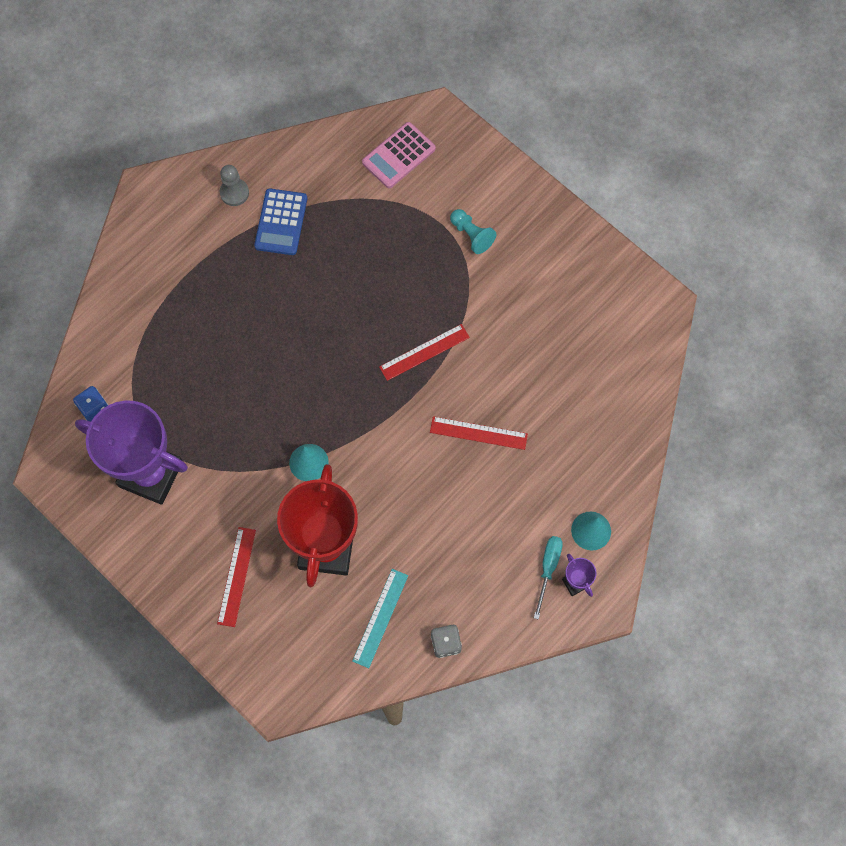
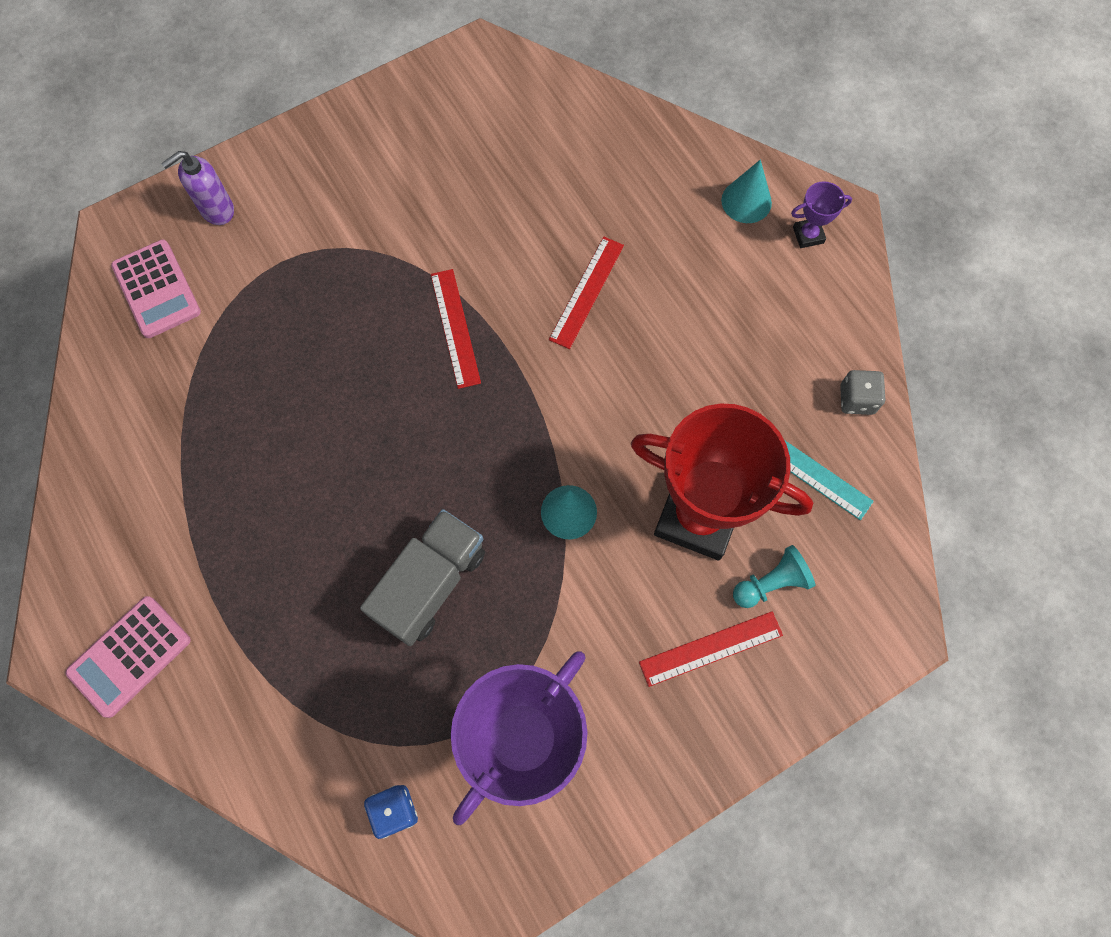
camera: 75 degrees left, 0 degrees up
red ruler [217,527,256,627] -> red ruler turned 45 degrees counterclockwise [639,611,783,687]
grey pawn [220,165,249,206] -> none
blue calculator [254,189,307,255] -> none
turquoise pawn [450,209,496,254] -> turquoise pawn moved to [733,545,815,608]
turquoise screwdriver [534,536,563,620] -> none
none -> pink calculator [66,596,191,718]
none -> purple soap dispenser [161,151,234,225]
none -> grey truck [360,509,485,646]

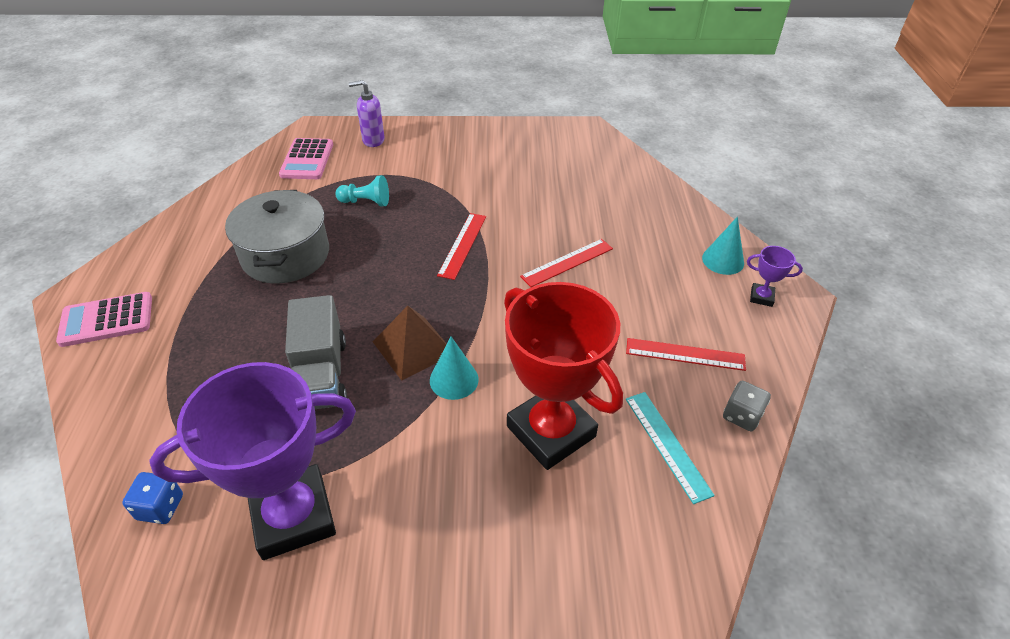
camera: 30 degrees right, 25 degrees down
grey truck [360,509,485,646] -> grey truck turned 105 degrees clockwise [285,295,347,409]
red ruler [639,611,783,687] -> red ruler moved to [626,338,746,371]
turquoise pawn [733,545,815,608] -> turquoise pawn moved to [335,175,389,207]
none -> grey pot [225,190,329,284]
none -> brown pyramid [373,306,447,381]

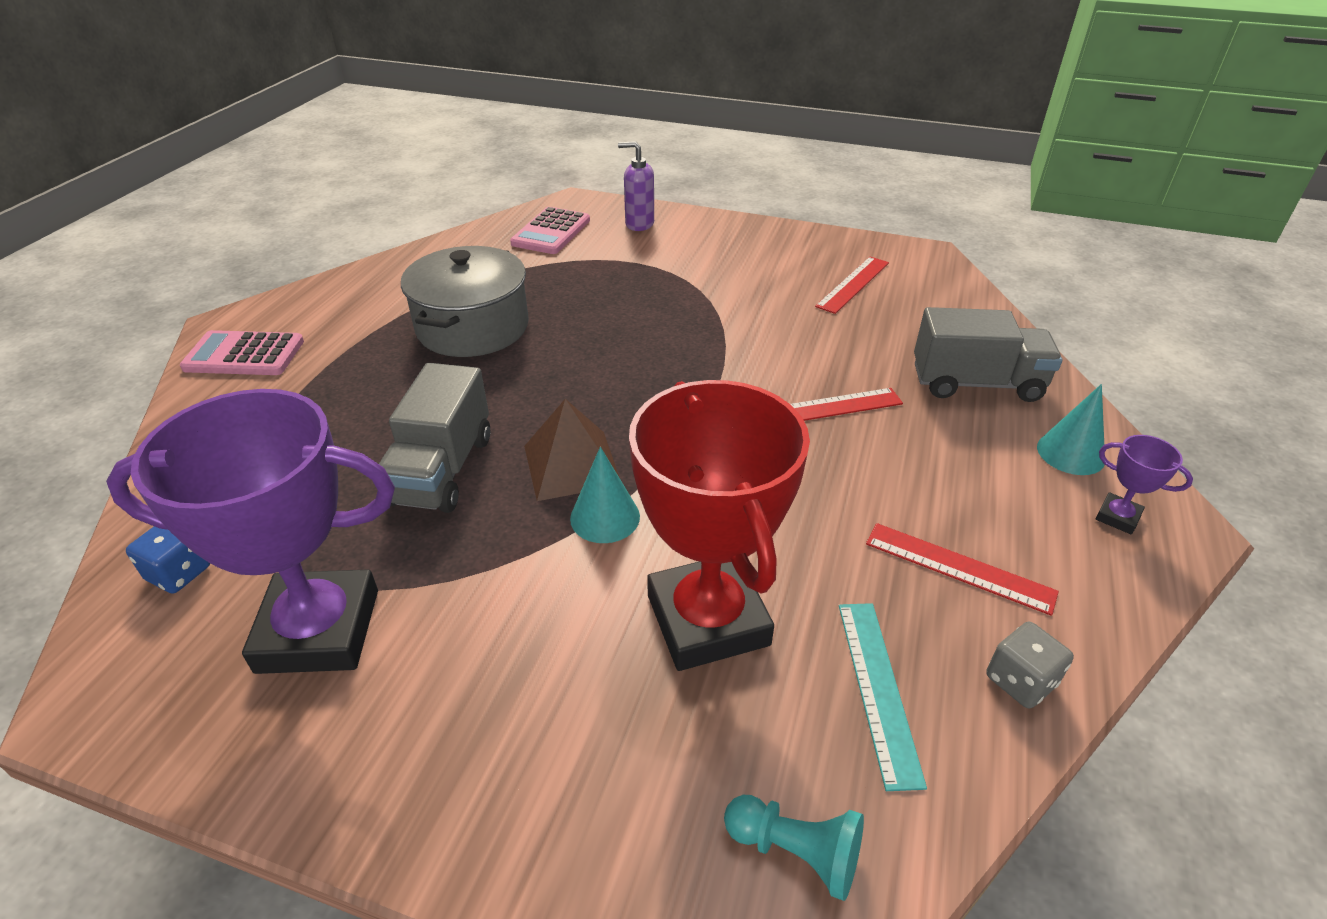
camera: 20 degrees right, 5 degrees down
turquoise pawn [335,175,389,207] -> turquoise pawn moved to [724,795,864,901]
red ruler [437,213,486,280] -> red ruler moved to [815,257,889,314]
none -> grey truck [914,307,1062,402]

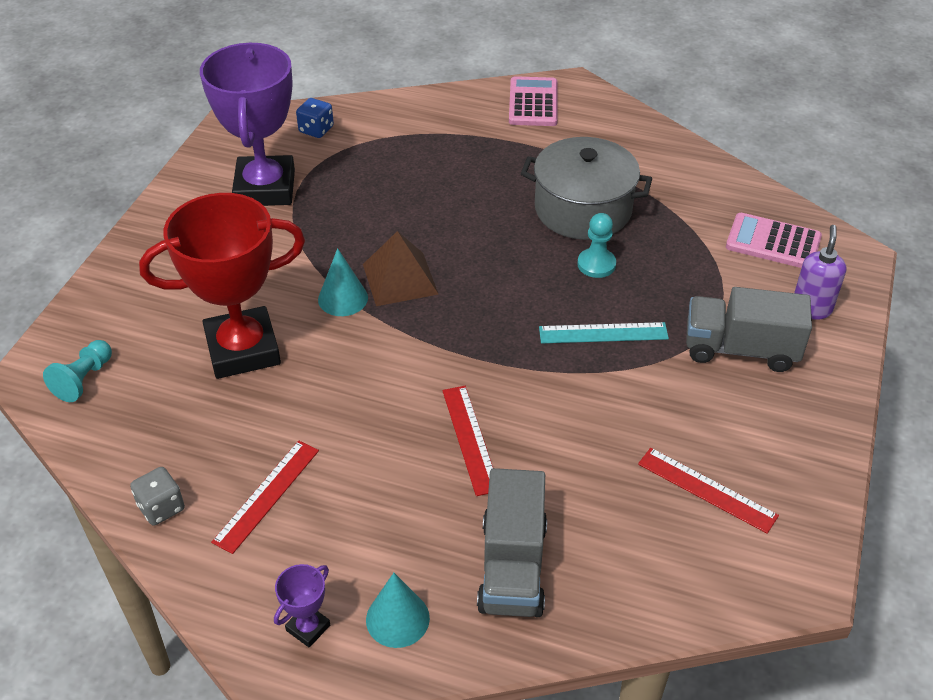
camera: 90 degrees right, 5 degrees up
grey truck [379,363,490,513] -> grey truck moved to [686,287,812,372]
turquoise ruler [839,603,927,791] -> turquoise ruler moved to [539,322,669,343]
none -> turquoise pawn [577,213,616,278]

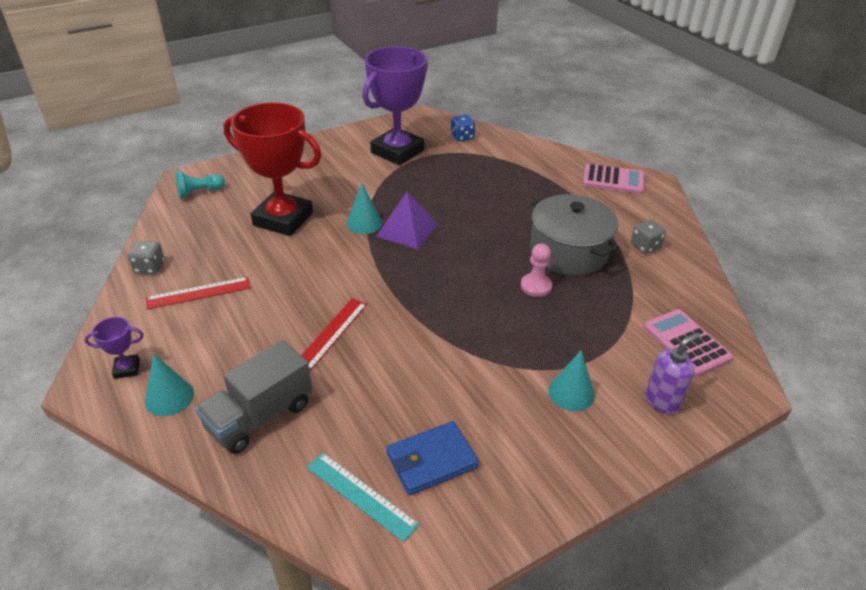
camera: 40 degrees right, 5 degrees down
brown pyramid [363,231,438,306] -> purple pyramid [376,192,438,249]
pink calculator [509,76,558,126] -> pink calculator turned 60 degrees clockwise [583,163,645,194]
turquoise ruler [539,322,669,343] -> turquoise ruler moved to [307,452,419,542]
turquoise pawn [577,213,616,278] -> pink pawn [521,244,552,297]
red ruler [638,448,779,534] -> blue wallet [386,421,479,495]
grey truck [686,287,812,372] -> turquoise cone [548,350,595,411]
none -> grey dice [631,219,666,254]

